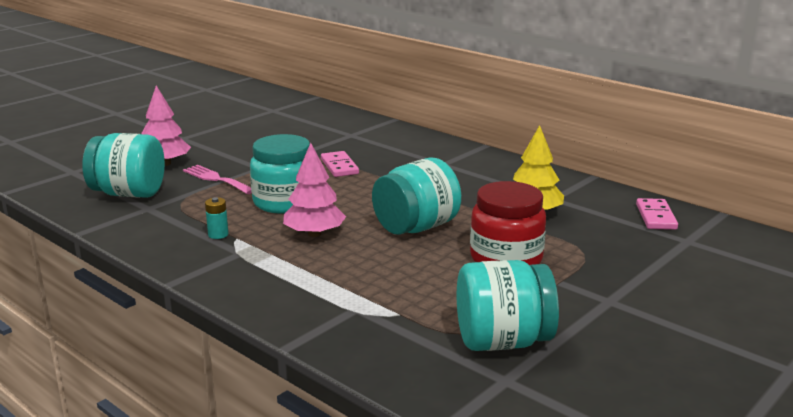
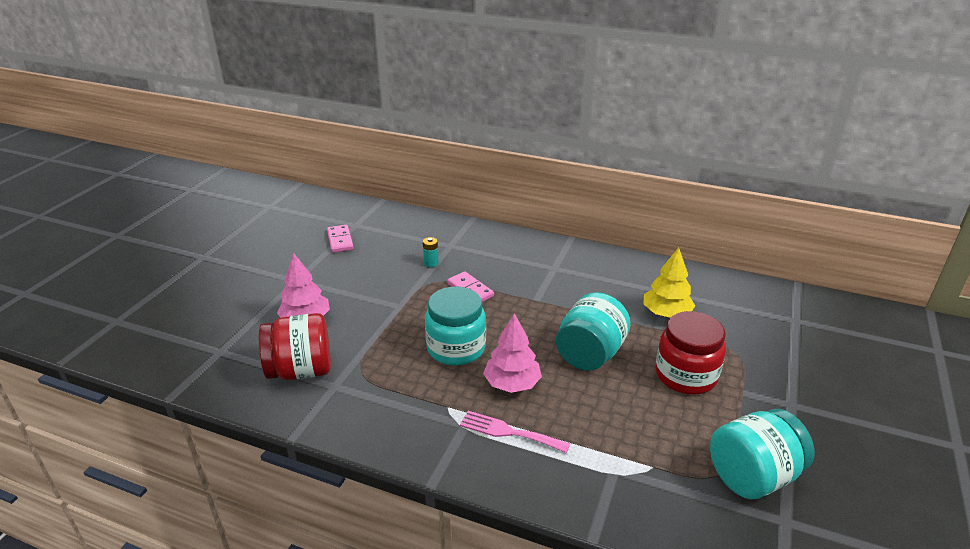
camera: 20 degrees left, 10 degrees up
turquoise jar [82,133,165,198] -> red jar [259,313,331,380]
pink fork [183,165,252,194] -> pink fork moved to [460,411,570,453]
turquoise battery [205,197,228,239] -> turquoise battery moved to [423,237,439,267]
pink domino [636,198,678,230] -> pink domino moved to [327,225,354,253]

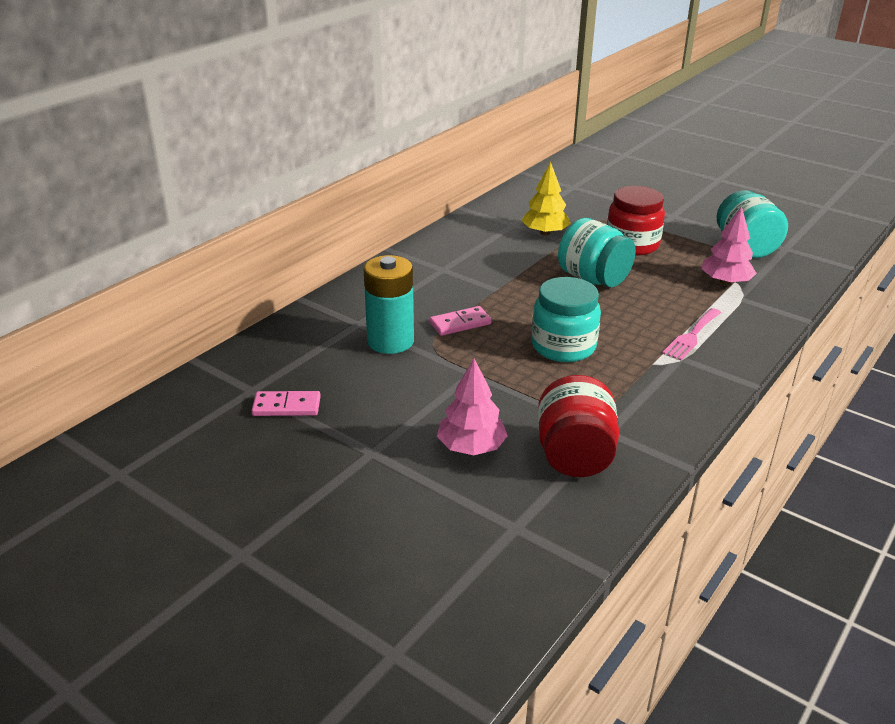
camera: 75 degrees left, 0 degrees up
turquoise battery [423,237,439,267] -> turquoise battery [364,255,414,354], size x2.47
pink tree [483,313,542,393] -> pink tree moved to [701,206,757,285]

